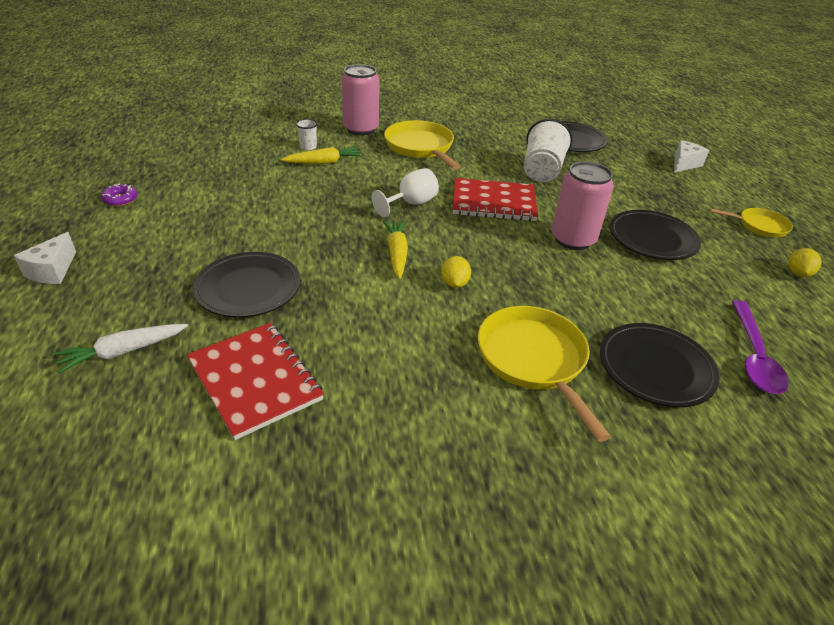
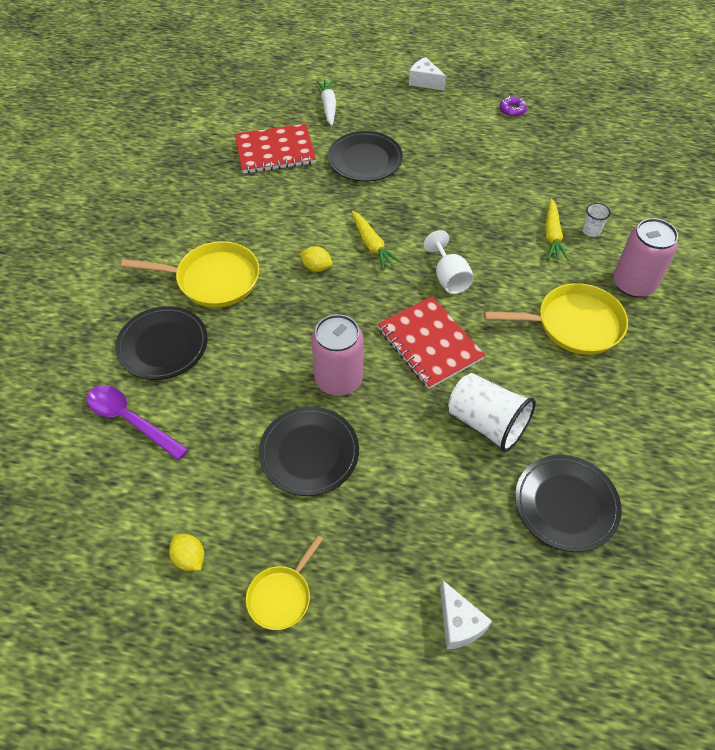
camera: 115 degrees right, 15 degrees up
yellow carrot [382,221,408,279] -> yellow carrot turned 45 degrees clockwise [352,211,401,270]
red notebook [453,178,538,221] -> red notebook turned 60 degrees counterclockwise [378,296,485,389]

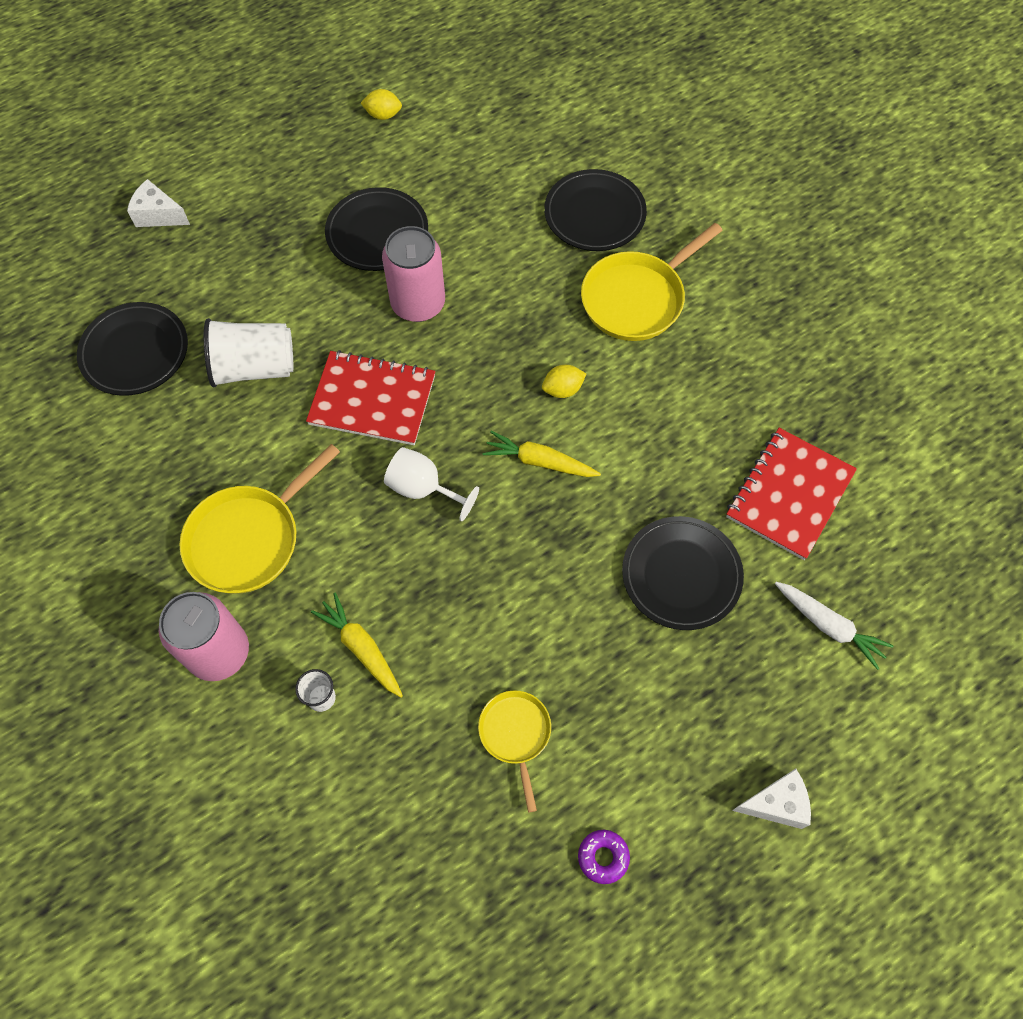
camera: 135 degrees right, 10 degrees up
purple spoon [86,385,188,460] -> none
yellow pan [246,535,323,630] -> yellow pan moved to [478,690,551,813]

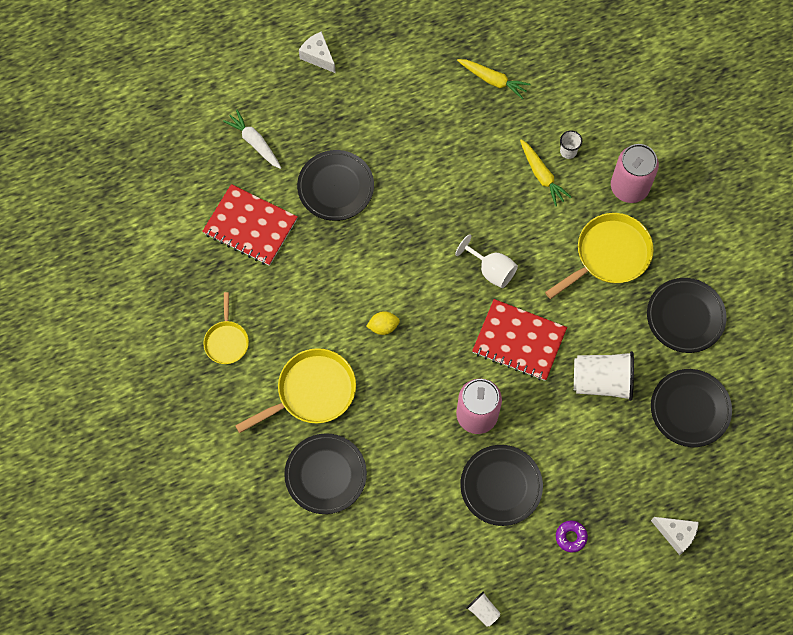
camera: 170 degrees left, 5 degrees up
yellow lemon [361,89,402,120] -> white cup [466,591,501,626]
yellow pan [478,690,551,813] -> yellow pan moved to [203,292,249,364]
yellow carrot [483,431,601,477] -> yellow carrot moved to [457,59,531,99]
purple donut [578,830,630,884] -> purple donut moved to [556,521,588,553]
red notebook [726,428,857,560] -> red notebook turned 75 degrees clockwise [202,184,298,266]
white cheese [732,768,811,829] -> white cheese turned 45 degrees clockwise [299,31,336,73]
none -> black plate [647,278,727,353]

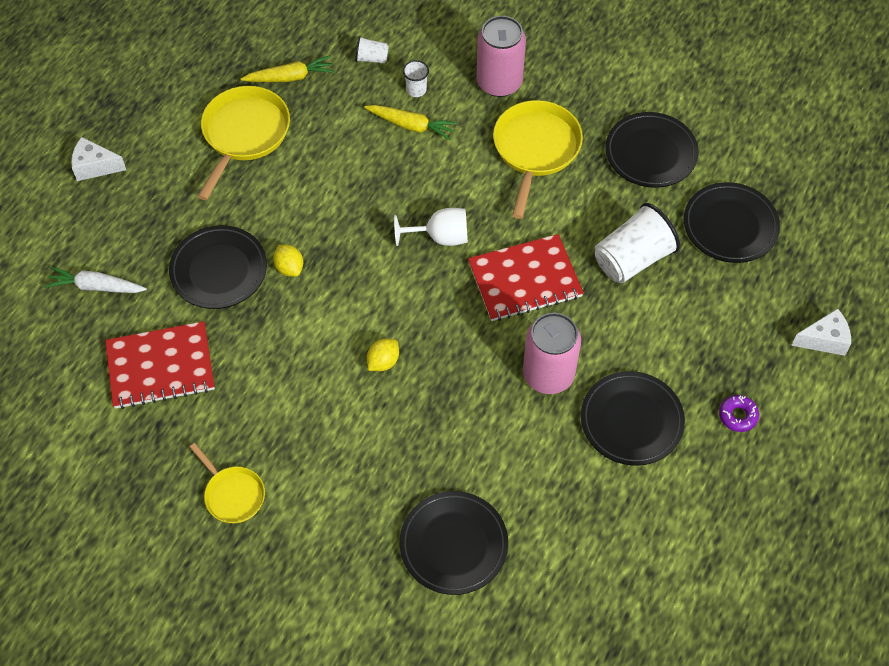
camera: 40 degrees left, 10 degrees down
yellow pan [235,348,356,433] -> yellow pan moved to [197,86,290,200]
white cup [466,591,501,626] -> white cup moved to [356,36,389,64]
none -> yellow lemon [273,245,303,277]

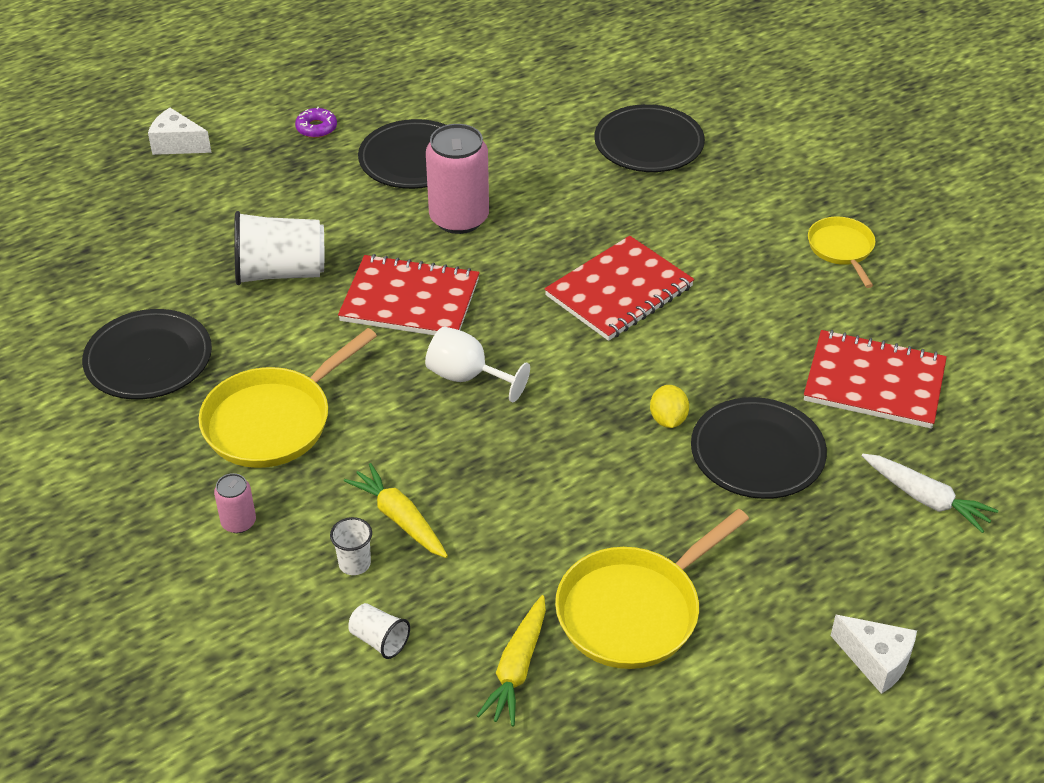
camera: 150 degrees left, 15 degrees down
yellow carrot [241,55,334,82] -> yellow carrot turned 90 degrees counterclockwise [477,595,546,727]
yellow lemon [367,339,399,371] -> red notebook [544,236,694,341]
pink can [476,16,526,97] -> pink can [214,473,256,533], size x0.49
black plate [684,182,780,263] -> none

